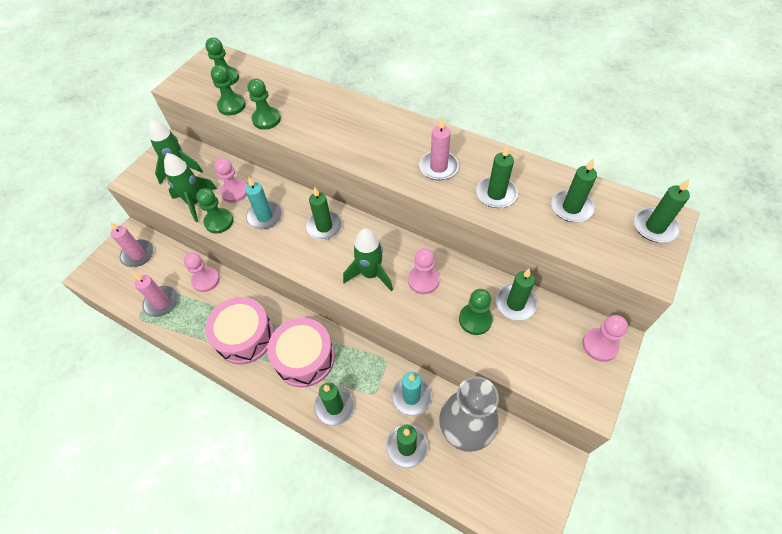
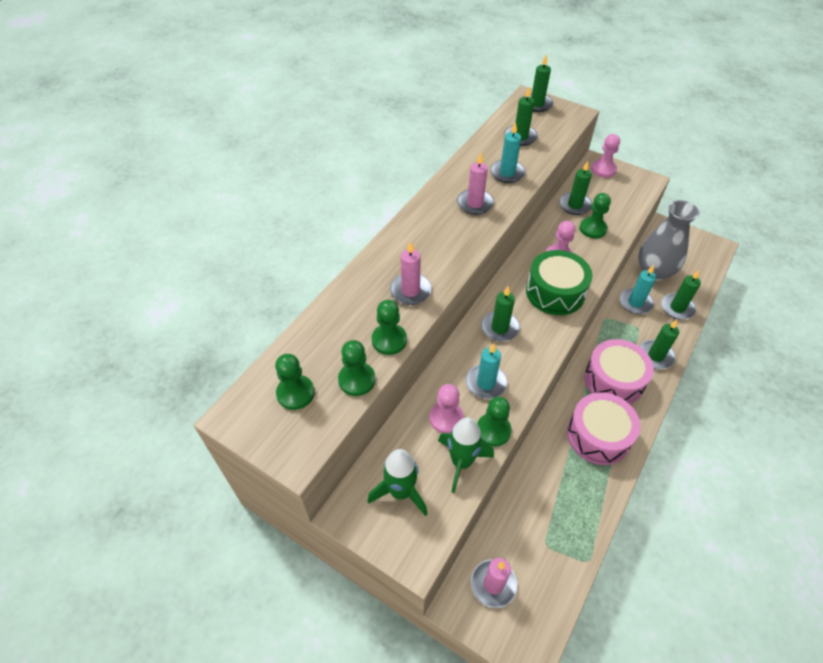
camera: 90 degrees left, 5 degrees down
pink candle [134,273,178,317] -> pink candle moved to [390,241,432,305]
pink pawn [184,252,220,292] -> none
green rocket [343,228,393,291] -> green drum [526,250,592,315]
green candle [476,144,518,208] -> turquoise candle [490,122,526,183]

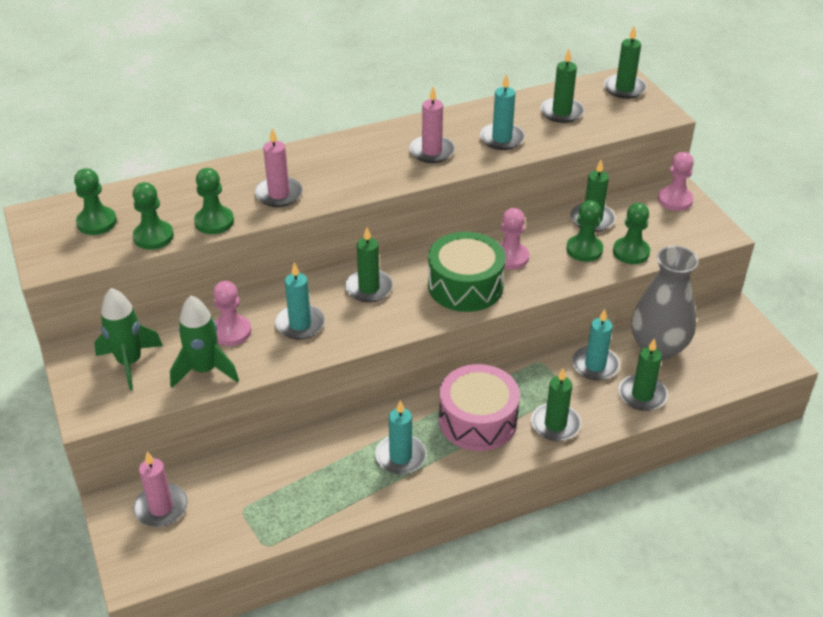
camera: 35 degrees right, 10 degrees down
green pawn [477,397,511,447] -> green pawn moved to [613,203,650,264]
pink drum [567,392,640,465] -> turquoise candle [375,400,426,474]

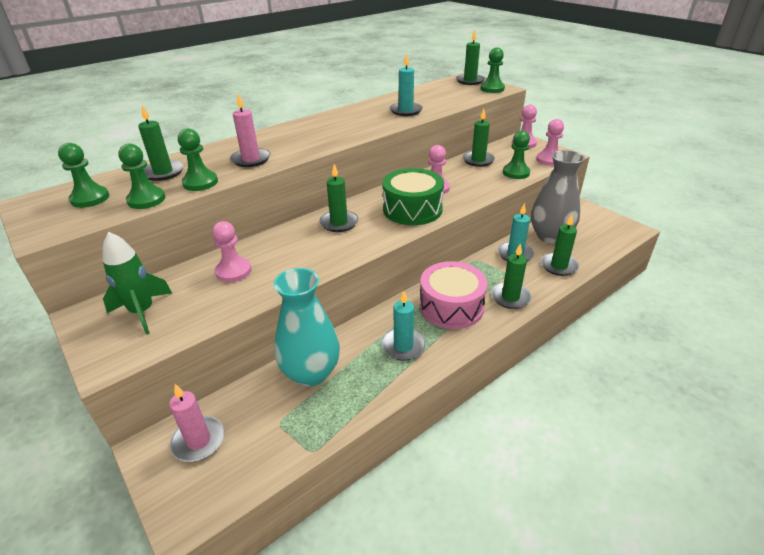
camera: 15 degrees left, 5 degrees down
green rocket [170,295,239,388] -> none
turquoise candle [275,262,325,339] -> none
pink candle [409,87,455,163] -> none
green candle [541,49,584,123] -> green candle moved to [138,105,184,181]
green pawn [566,200,603,262] -> green pawn moved to [481,48,505,93]
none -> turquoise vase [274,268,340,387]
none -> pink pawn [536,119,564,166]

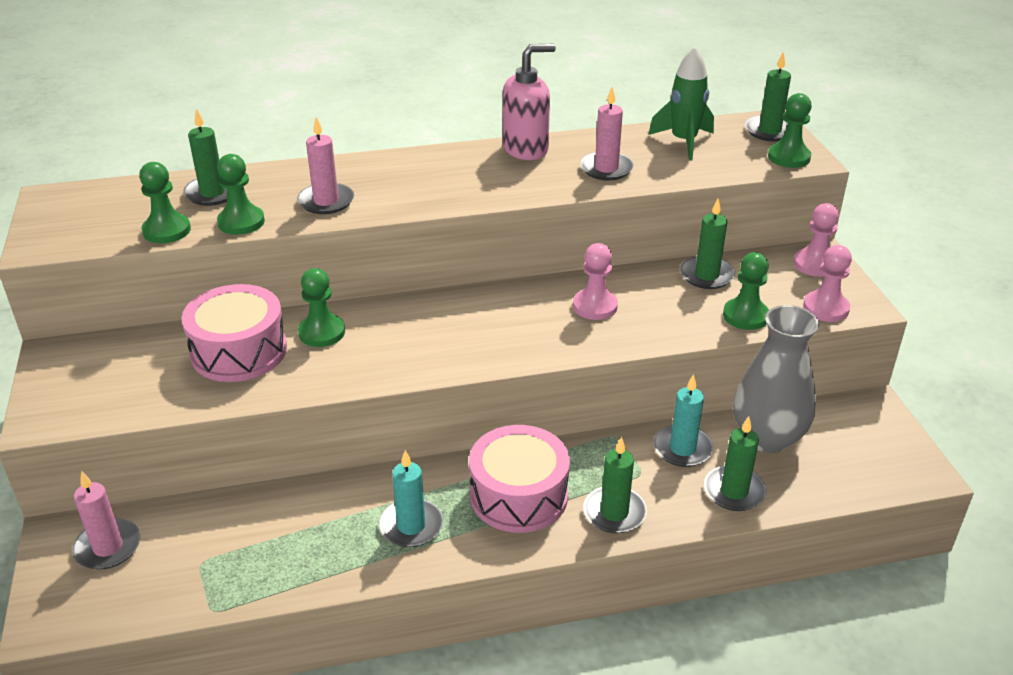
camera: 25 degrees right, 0 degrees up
green pawn [58,143,109,208] -> green pawn moved to [298,268,345,347]
green rocket [103,232,172,335] -> green rocket moved to [648,46,714,160]
pink pawn [212,221,252,282] -> pink drum [181,284,287,382]
turquoise vase [274,268,340,387] -> none
green candle [319,164,358,232] -> none
green drum [382,168,444,225] -> none
turquoise candle [390,54,423,116] -> pink candle [580,87,634,181]
none -> pink soap dispenser [503,44,556,160]

